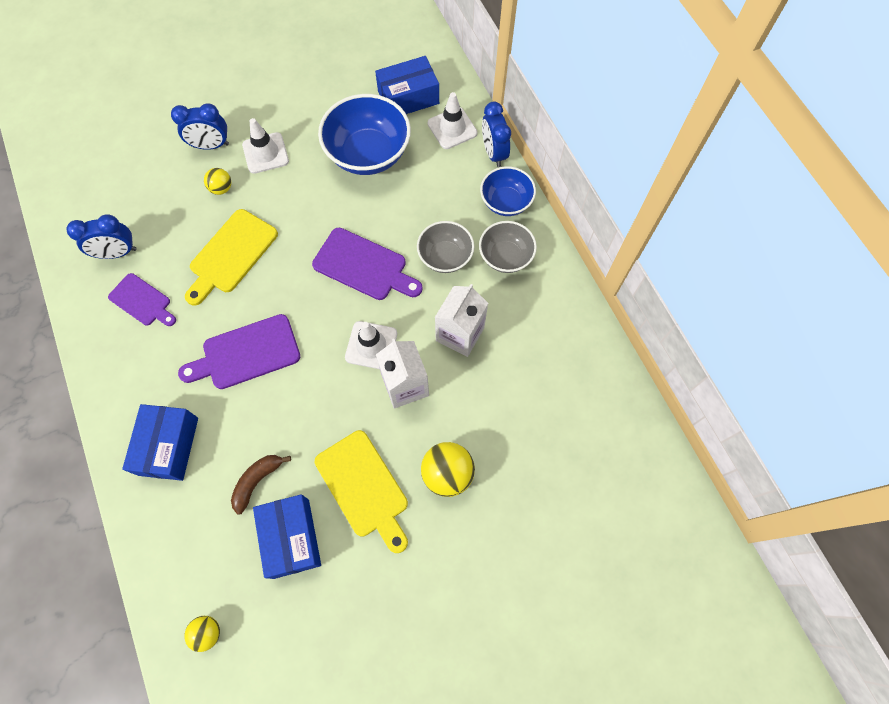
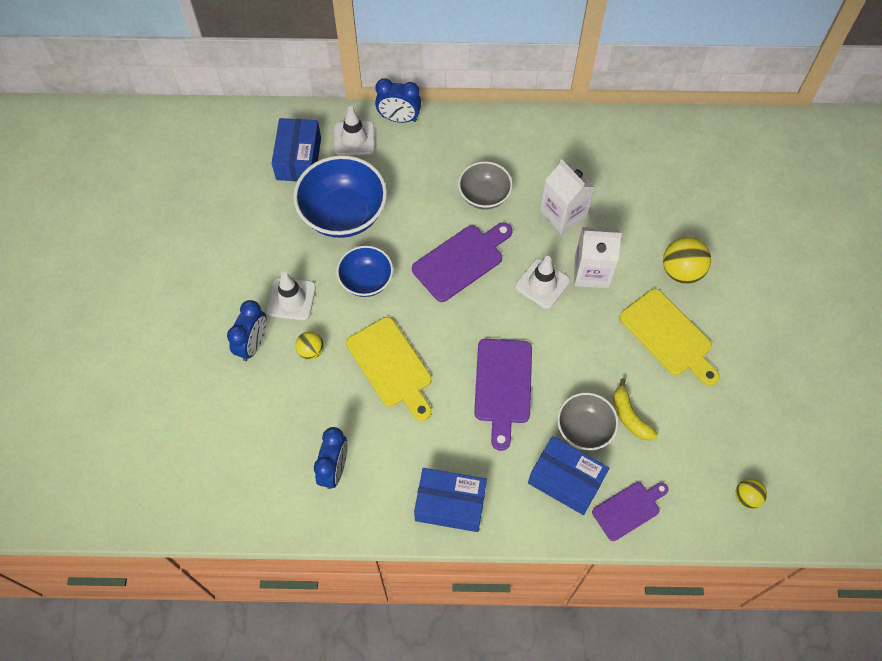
camera: 65 degrees left, 5 degrees down
purple cutting board [108,273,176,326] -> purple cutting board moved to [592,482,668,541]
brown banana [231,455,291,514] -> yellow banana [613,378,658,441]
blue box [253,494,321,579] -> blue box moved to [414,468,487,532]
yellow cutting board [314,430,408,553] -> yellow cutting board turned 60 degrees clockwise [619,289,720,386]
grey bowl [479,221,537,273] -> grey bowl moved to [557,392,619,450]
blue bowl [480,166,536,216] -> blue bowl moved to [336,246,393,297]

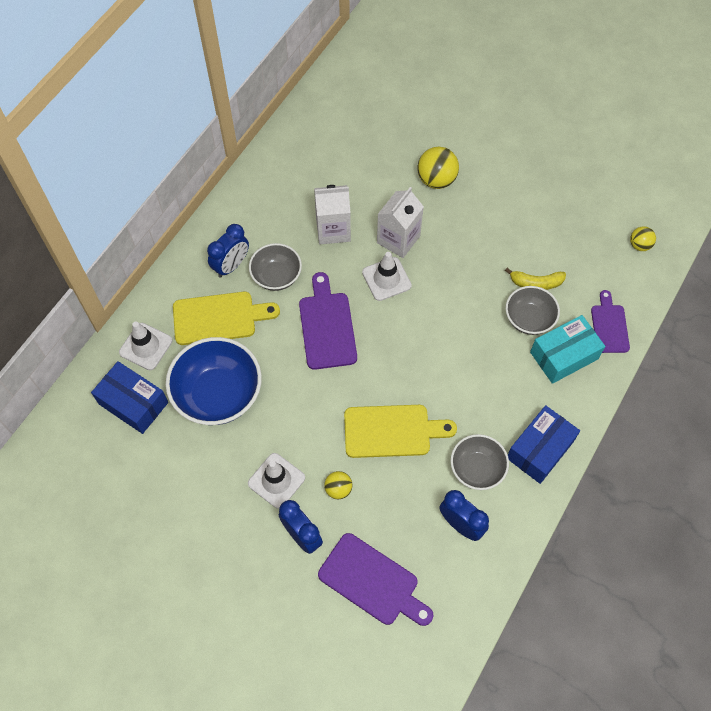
camera: 60 degrees left, 0 degrees up
blue bowl [336,246,393,297] -> none
blue clock [375,78,421,123] -> blue clock moved to [207,224,249,278]
purple cutting board [474,339,532,451] -> purple cutting board moved to [318,533,433,626]
blue box [528,436,609,515] -> turquoise box [530,315,605,384]
yellow cutting board [619,289,720,386] -> yellow cutting board moved to [173,292,280,345]
none -> grey bowl [450,434,509,490]

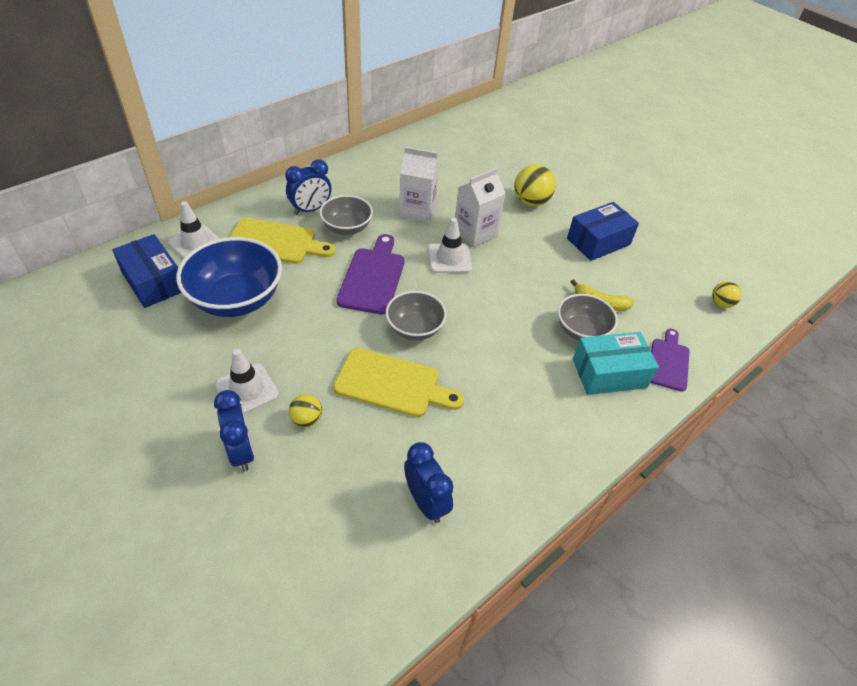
camera: 15 degrees right, 15 degrees down
purple cutting board [318,533,433,626] -> none
grey bowl [450,434,509,490] -> grey bowl moved to [385,291,447,340]
blue box [508,405,580,484] -> blue box moved to [567,202,639,261]

